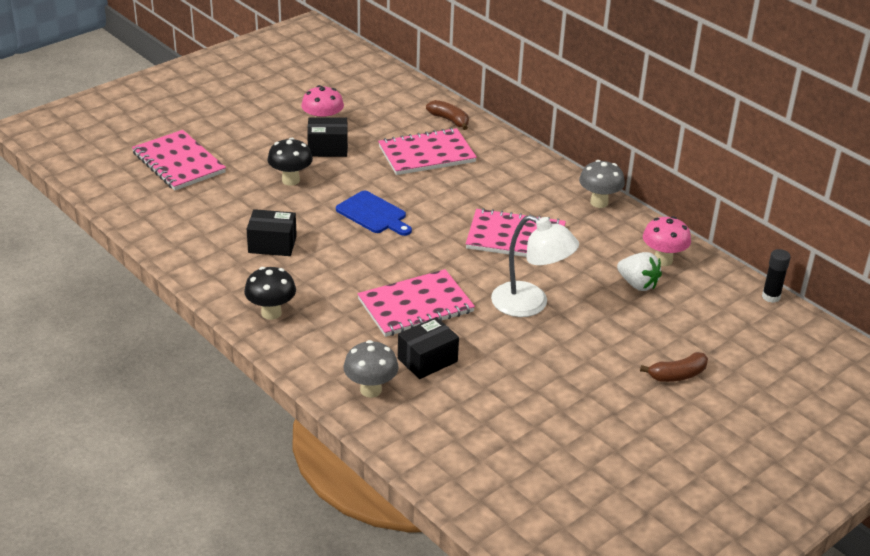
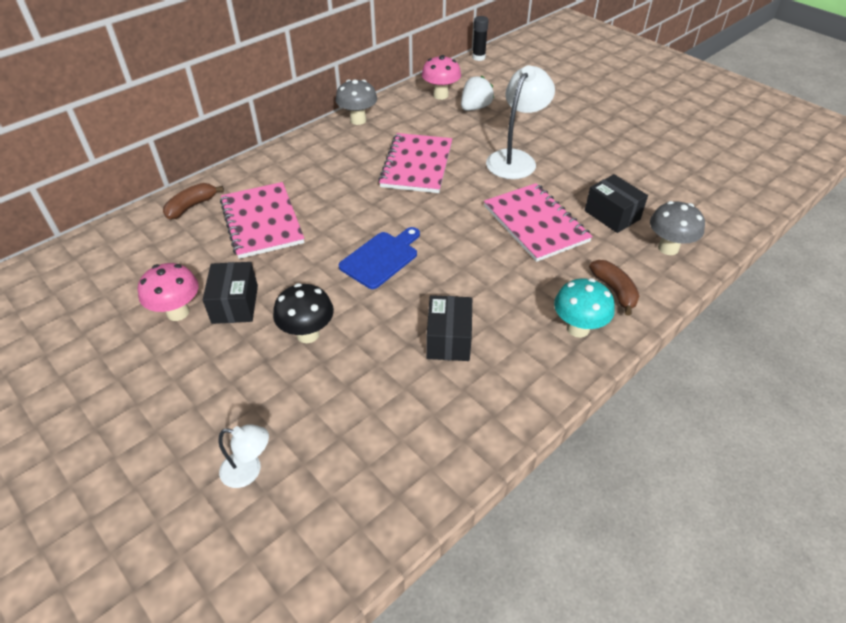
camera: 90 degrees left, 10 degrees up
pink notebook [132,130,226,190] -> white lamp [219,424,269,488]
black mushroom [244,267,296,320] -> turquoise mushroom [554,278,615,338]
brown banana [640,352,708,382] -> brown banana moved to [589,260,639,316]

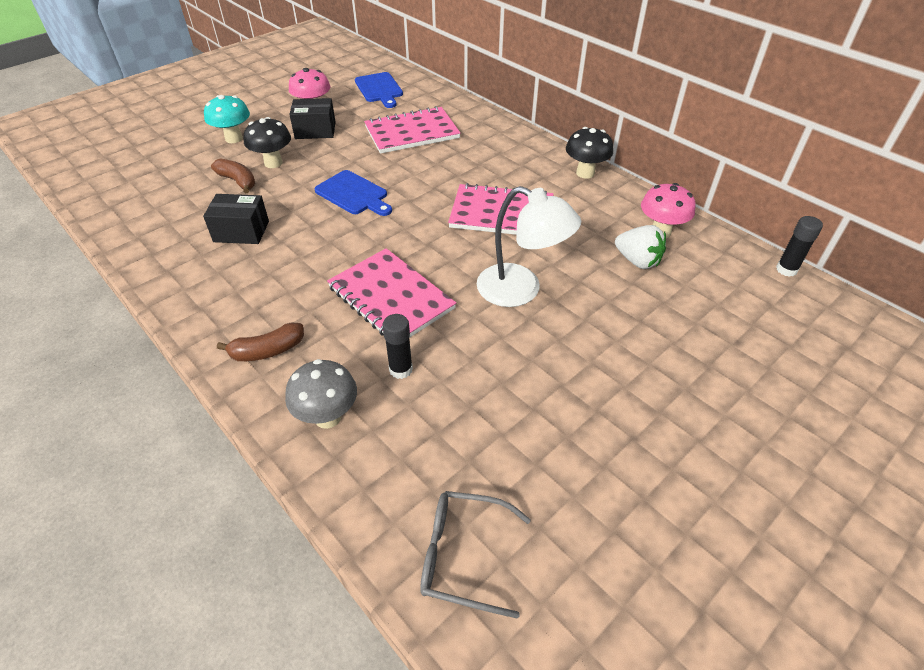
camera: 90 degrees right, 0 degrees up
brown banana [163,183,224,220] -> brown banana moved to [211,159,255,193]
white lamp [219,424,269,488] -> none
grey mushroom [336,80,377,125] -> black mushroom [566,127,613,179]
pink notebook [484,183,593,262] -> pink notebook turned 75 degrees clockwise [327,248,456,338]
turquoise mushroom [554,278,615,338] -> turquoise mushroom moved to [204,95,250,143]
black box [585,174,648,233] -> black glue stick [382,314,413,379]
none -> blue cutting board [355,72,403,108]
none -> grey glasses [420,491,531,619]

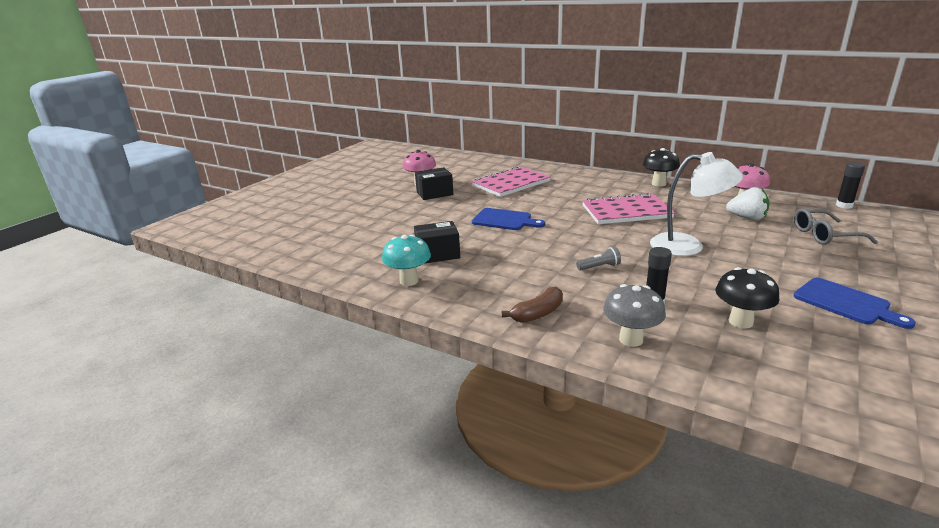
camera: 15 degrees left, 20 degrees down
turquoise mushroom [204,95,250,143] -> turquoise mushroom moved to [382,235,431,286]
brown banana [211,159,255,193] -> none
black mushroom [244,117,291,168] -> black mushroom moved to [715,267,779,329]
pink notebook [327,248,456,338] -> grey flashlight [576,247,621,271]
blue cutting board [355,72,403,108] -> blue cutting board moved to [794,278,916,329]
grey glasses [420,491,531,619] -> grey glasses moved to [794,208,877,245]

